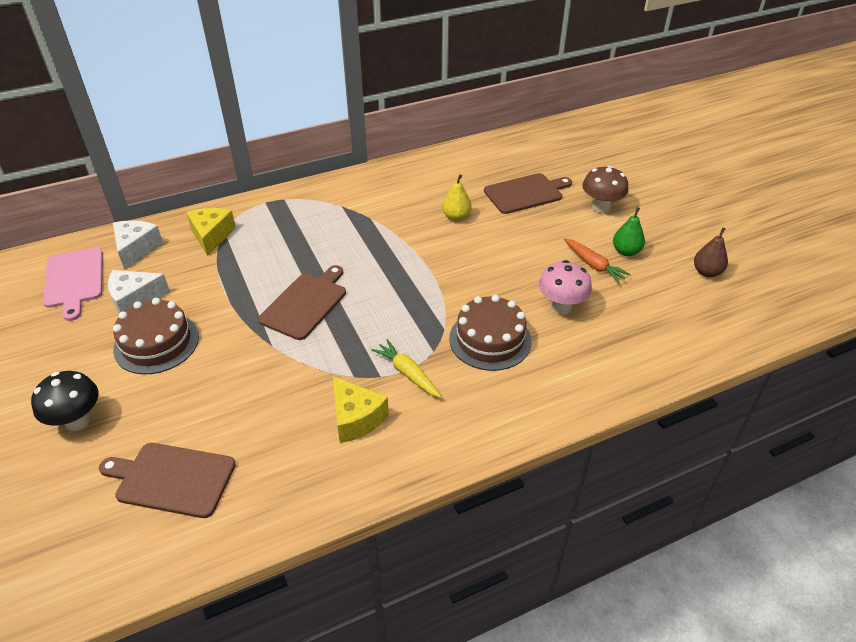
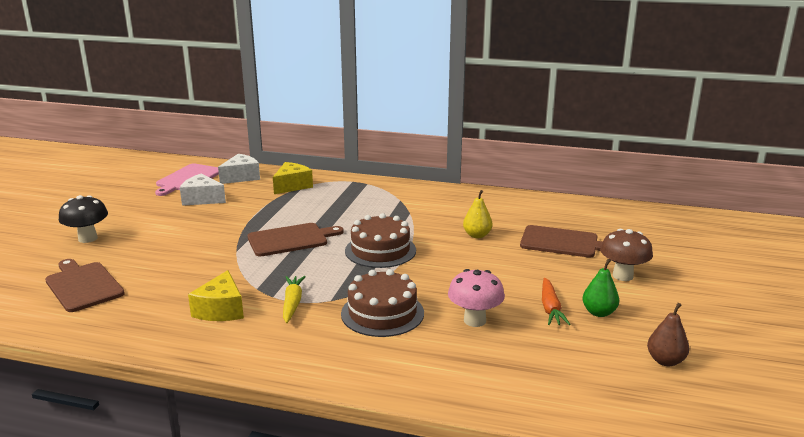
camera: 40 degrees right, 20 degrees down
brown cake [113,298,199,374] -> brown cake moved to [345,213,416,268]

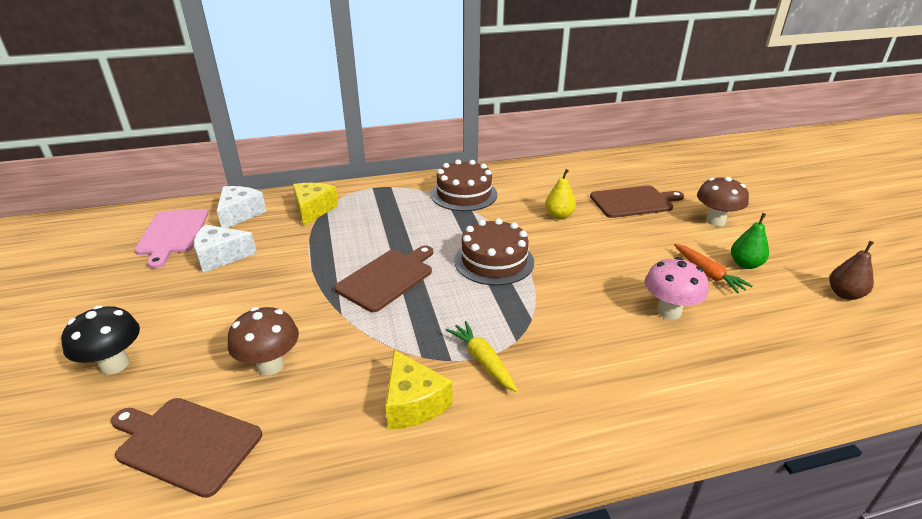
camera: 30 degrees left, 10 degrees up
brown cake [341,269,424,337] -> brown cake moved to [431,159,497,211]
none -> brown mushroom [228,307,299,376]

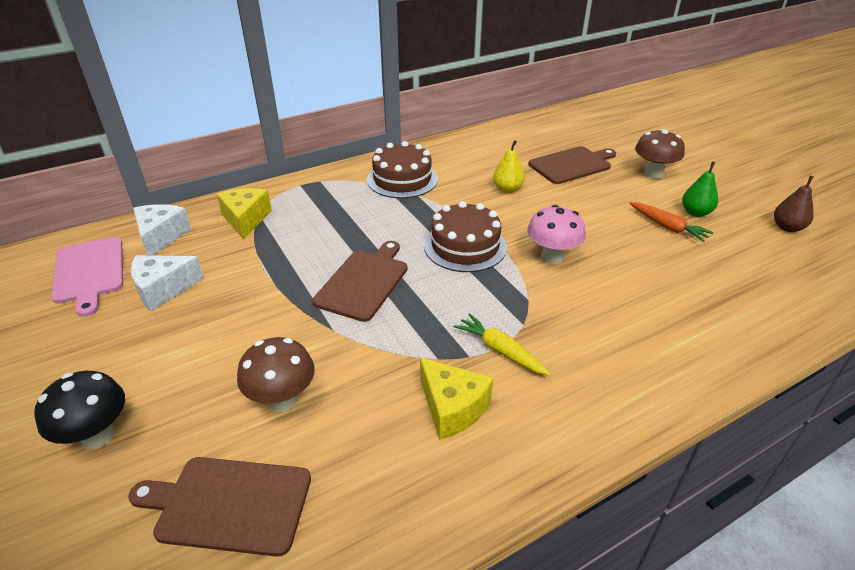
camera: 15 degrees left, 5 degrees up
pink mushroom [645,257,709,319] -> pink mushroom moved to [527,205,586,264]

